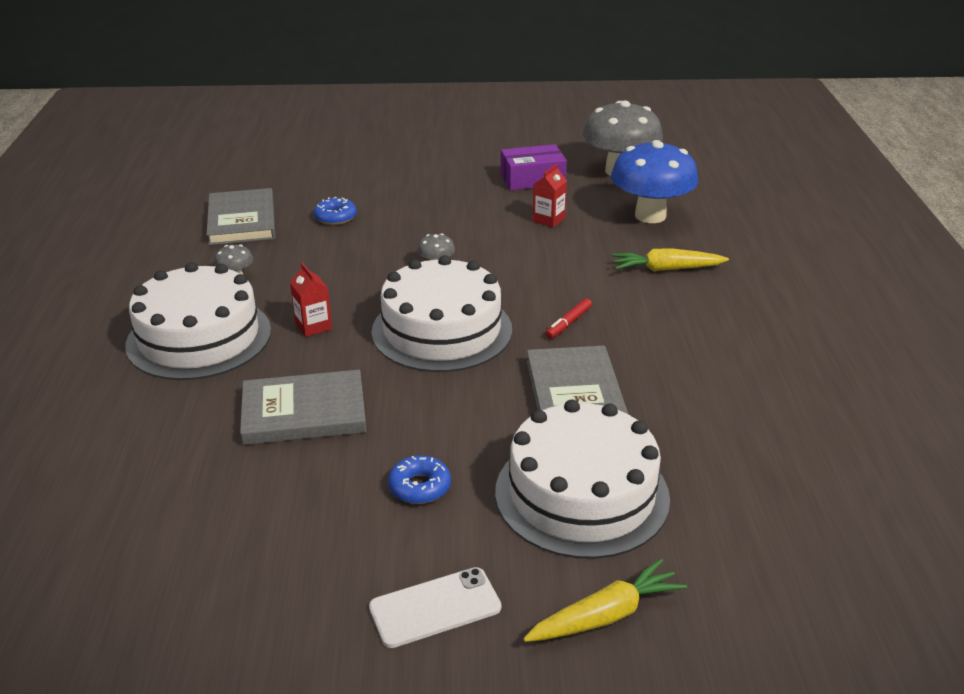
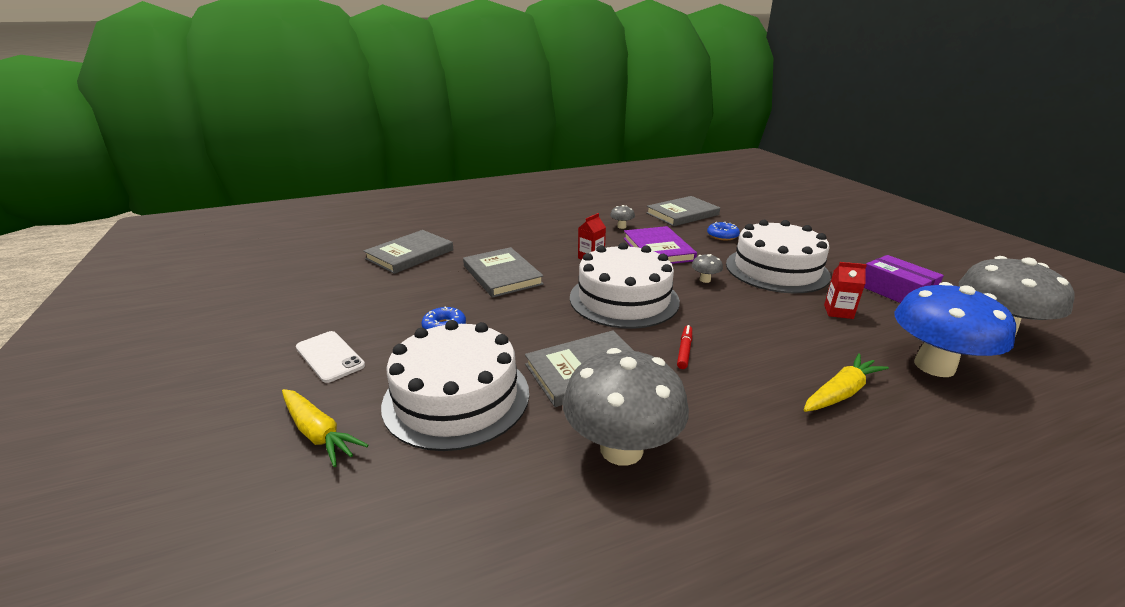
camera: 70 degrees right, 5 degrees down
white cake [125,262,271,380] -> white cake moved to [726,220,831,293]
red marker [545,298,592,339] -> red marker turned 90 degrees clockwise [677,325,692,369]
yellow carrot [612,248,729,271] -> yellow carrot turned 75 degrees clockwise [804,354,889,412]
none -> grey book [364,230,453,274]
none -> grey mushroom [563,348,689,466]
none -> purple book [624,226,697,264]

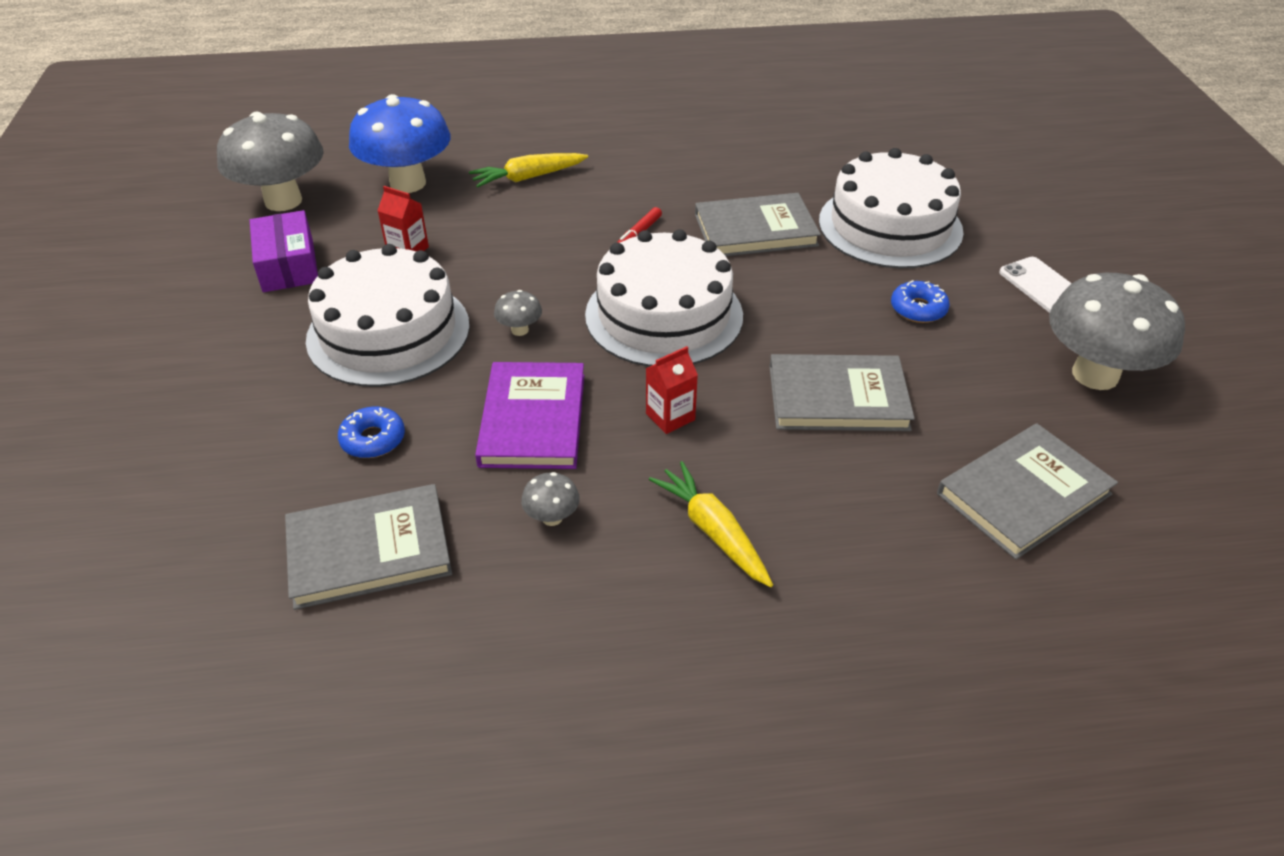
camera: 165 degrees left, 15 degrees up
yellow carrot [282,389,369,467] -> yellow carrot moved to [649,461,773,587]
grey book [463,247,544,298] -> grey book turned 75 degrees counterclockwise [769,354,915,431]
grey mushroom [563,348,689,466] -> grey mushroom moved to [1049,273,1185,390]

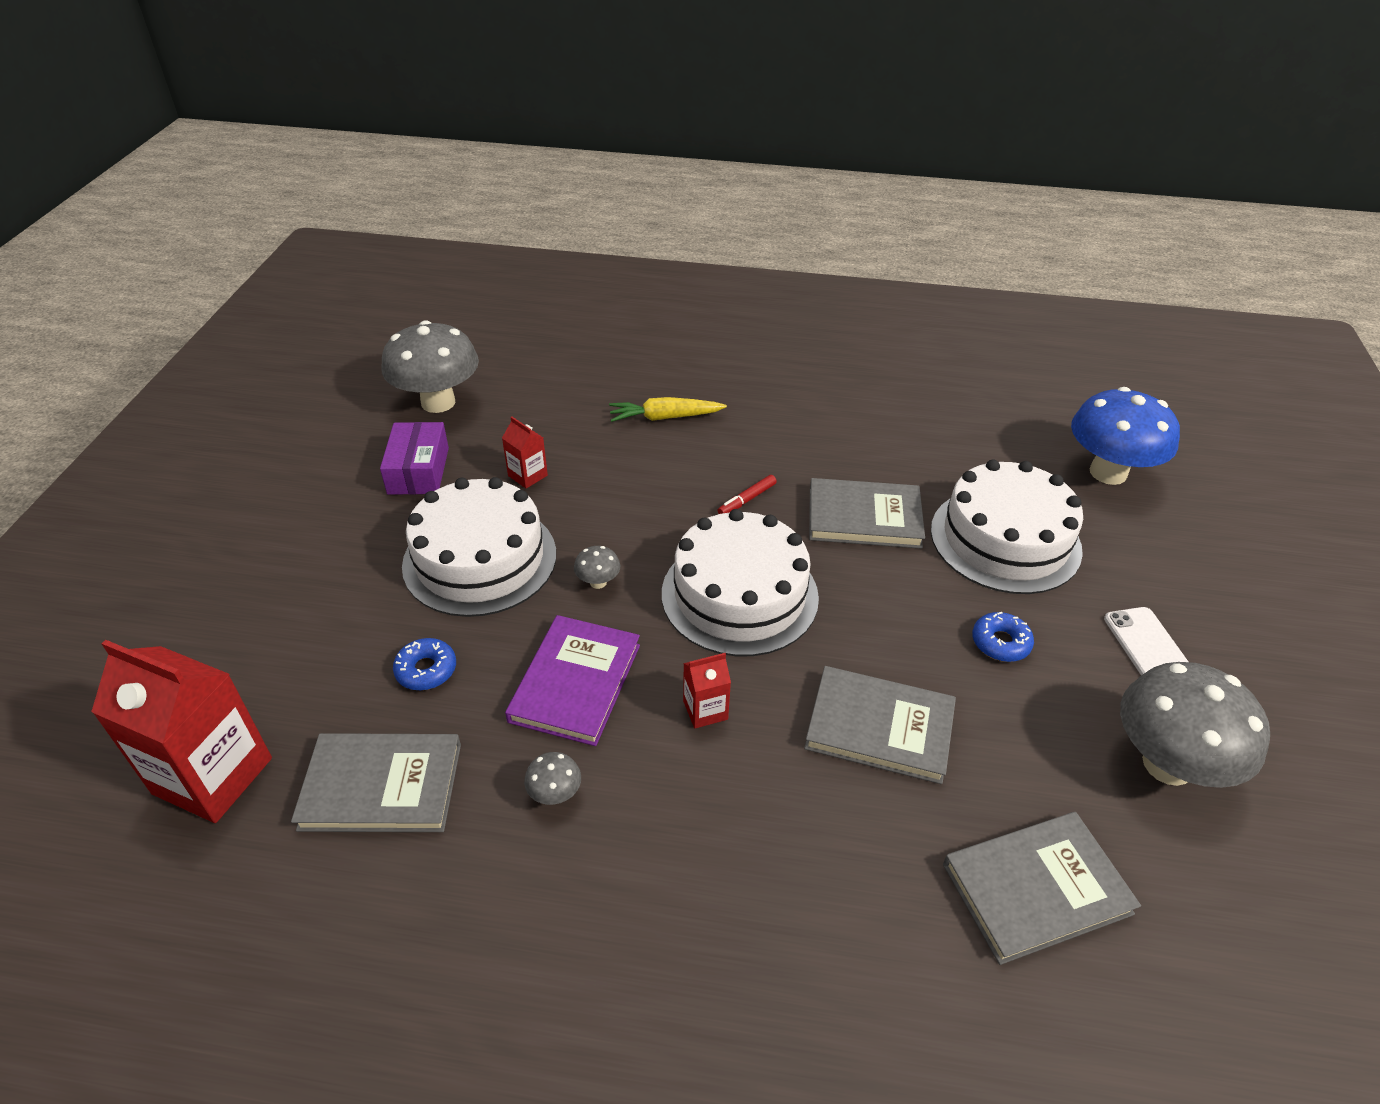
camera: 15 degrees right, 0 degrees up
blue mushroom [349,94,451,193] -> blue mushroom moved to [1071,387,1180,485]
yellow carrot [649,461,773,587] -> none
none -> red carton [91,640,272,823]

